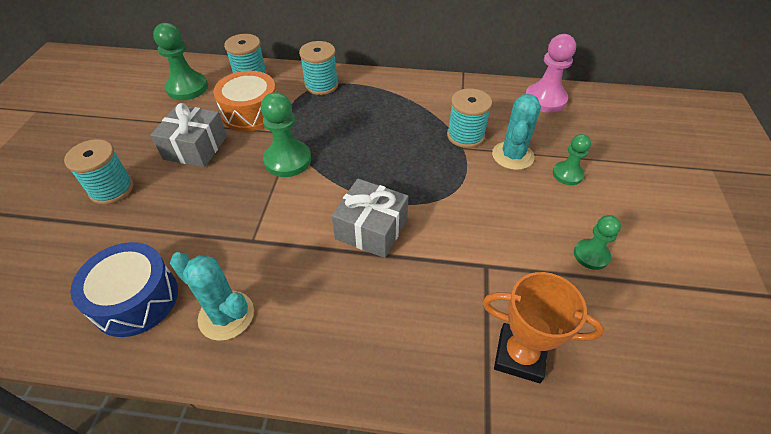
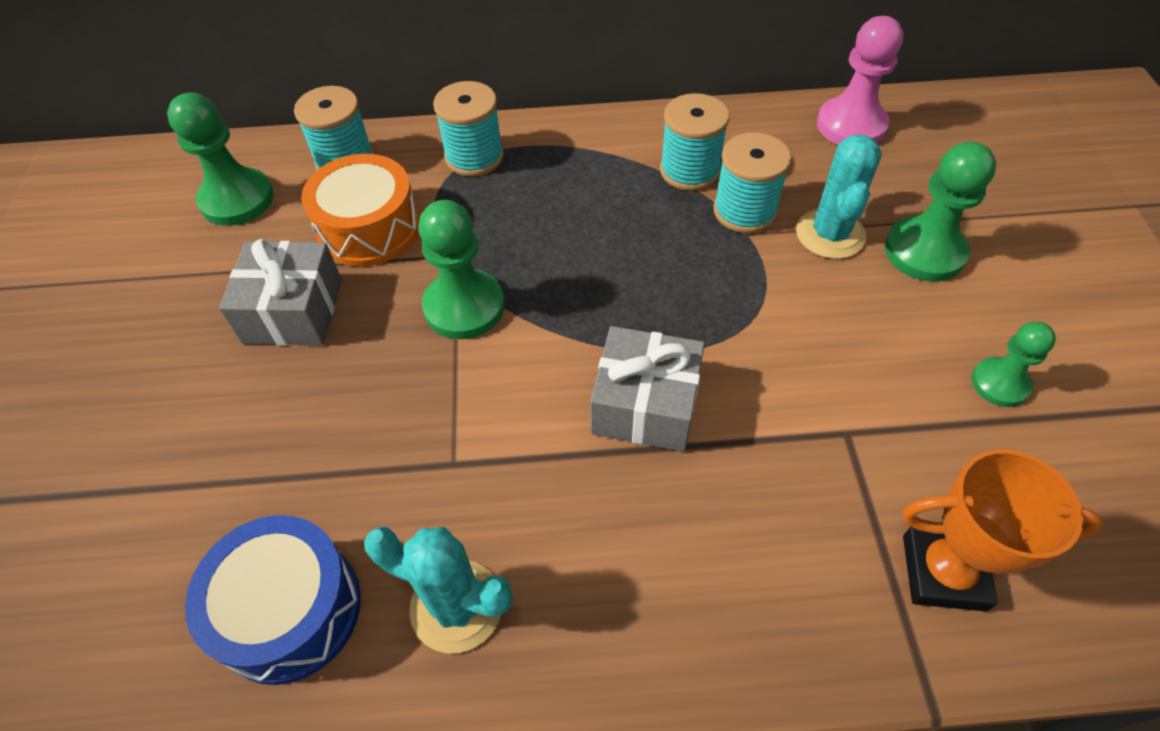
camera: 10 degrees left, 5 degrees up
turquoise spool [64,139,134,205] -> turquoise spool moved to [660,93,730,191]
green pawn [553,134,591,185] -> green pawn [885,142,996,282], size x1.61

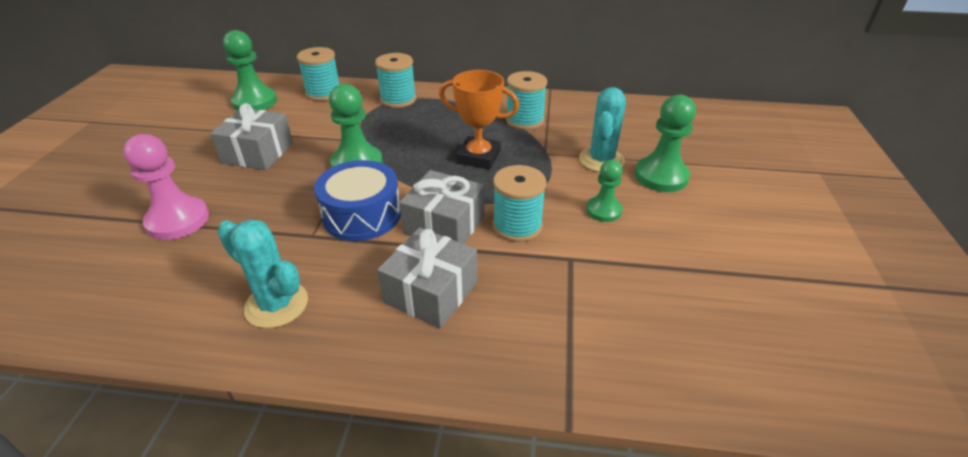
camera: 10 degrees right, 15 degrees down
blue drum [185,515,361,685] -> blue drum moved to [314,160,401,241]
orange drum [301,154,419,267] -> none
turquoise spool [713,133,791,233] -> turquoise spool moved to [493,165,547,242]
pink pawn [817,16,903,145] -> pink pawn moved to [123,134,209,240]
orange trophy [902,450,1104,611] -> orange trophy moved to [439,70,520,170]
green pawn [972,322,1056,407] -> green pawn moved to [586,160,623,222]
none -> grey gift [377,227,477,328]

